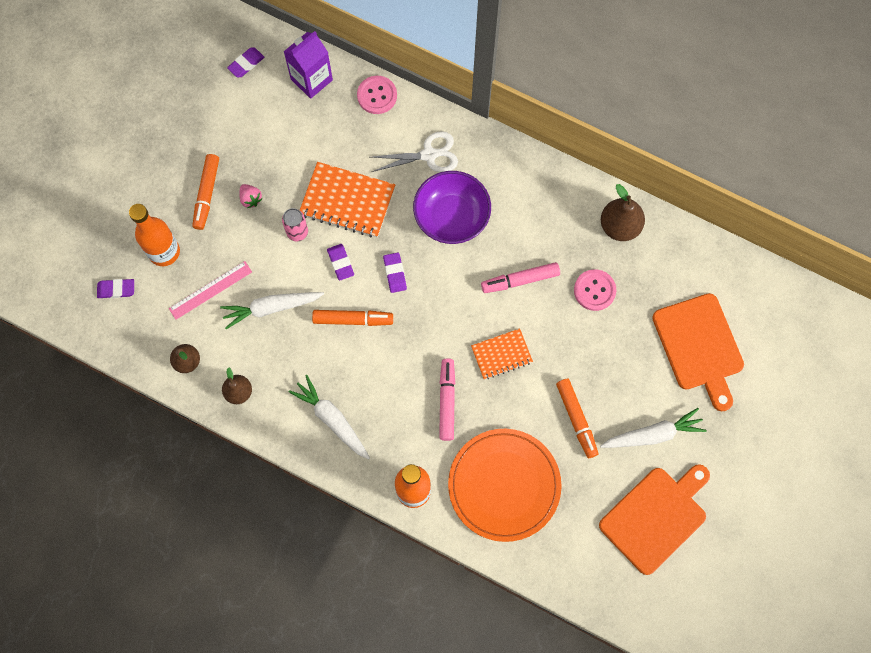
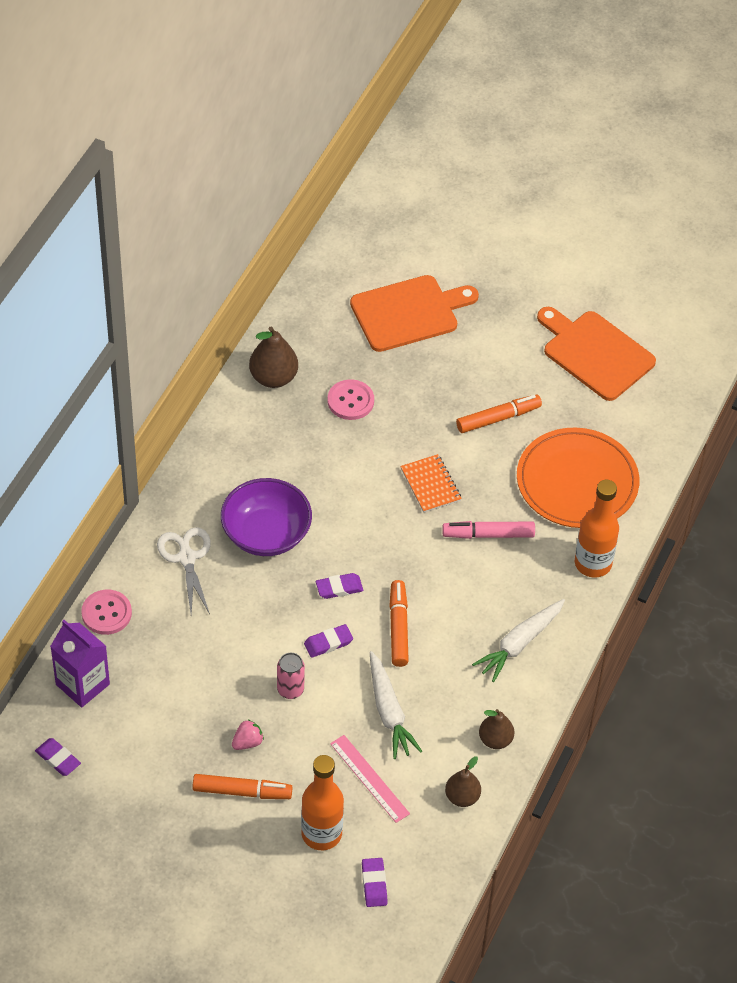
camera: 95 degrees left, 20 degrees down
orange notebook [300,162,395,237] -> none
pink marker [481,262,560,293] -> none
white carrot [600,408,706,448] -> none

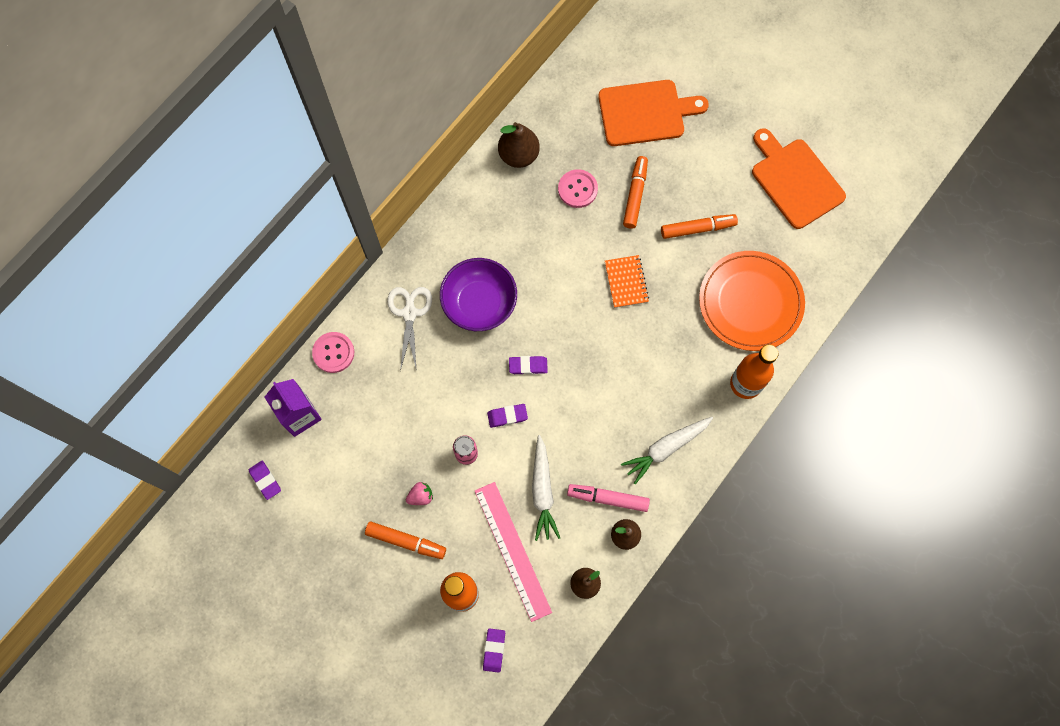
camera: 15 degrees right, 20 degrees up
pink ruler [330,735,410,823] -> pink ruler [475,482,552,622], size x1.53
orange marker [389,580,409,667] -> orange marker moved to [623,156,648,229]
pink marker [442,521,535,539] -> pink marker moved to [567,484,650,512]

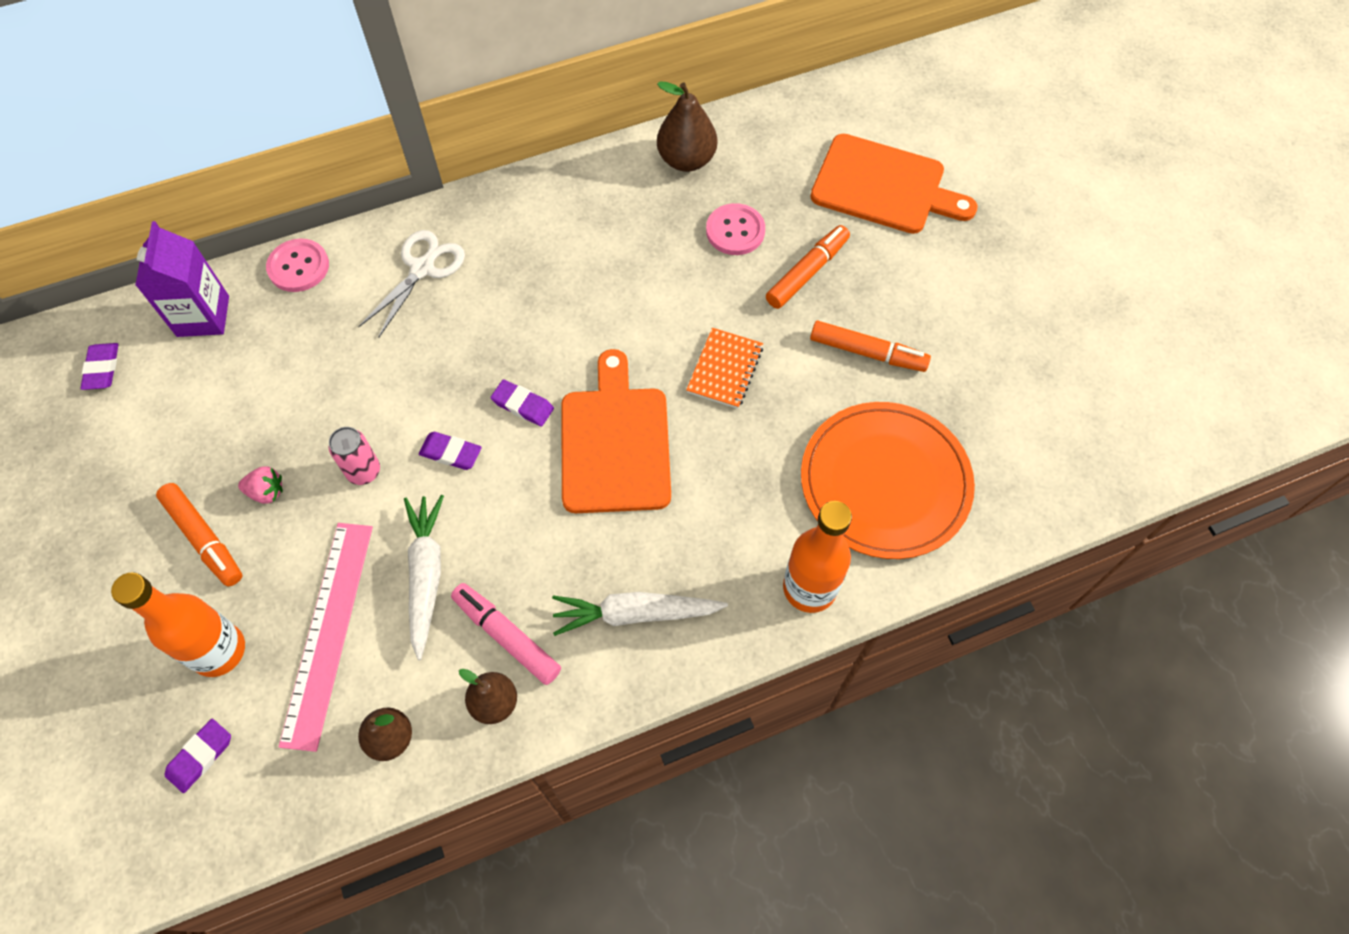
camera: 30 degrees right, 10 degrees down
purple bowl [440,258,517,331] -> none
white carrot [532,435,560,541] -> white carrot turned 150 degrees clockwise [404,495,444,660]
orange cutting board [752,129,846,229] -> orange cutting board moved to [561,349,671,513]

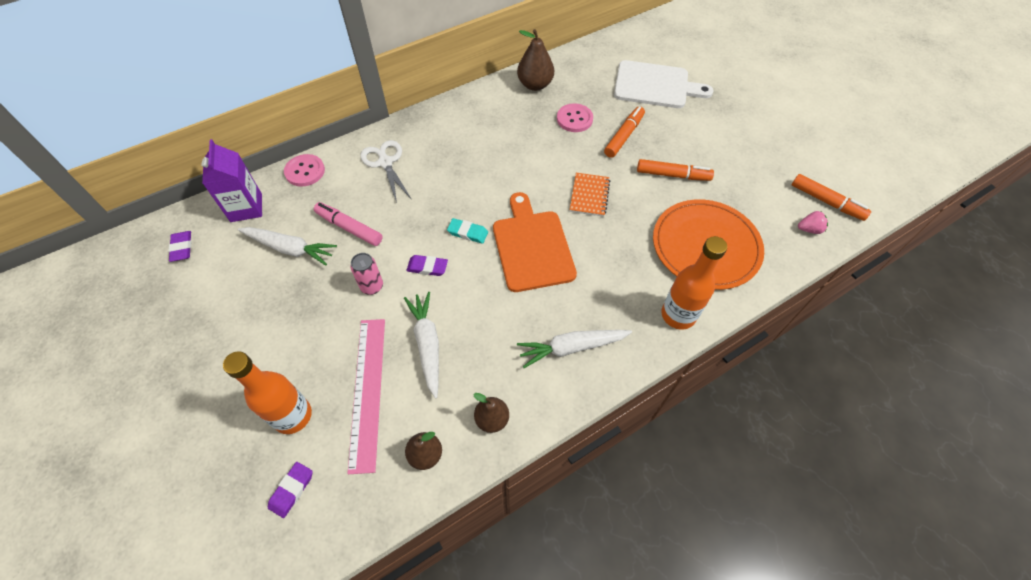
camera: 10 degrees left, 5 degrees down
orange marker [156,483,242,586] -> orange marker moved to [792,174,871,221]
pink strawberry [238,466,283,504] -> pink strawberry moved to [798,211,828,234]
white scissors [358,230,465,338] -> white scissors turned 45 degrees counterclockwise [360,140,412,203]
pink marker [451,583,561,685] -> pink marker moved to [314,202,383,246]
purple eraser [491,379,554,427] -> turquoise eraser [447,218,488,244]
orange cutting board [811,134,978,234] -> white cutting board [614,60,714,108]
none -> white carrot [238,227,337,266]

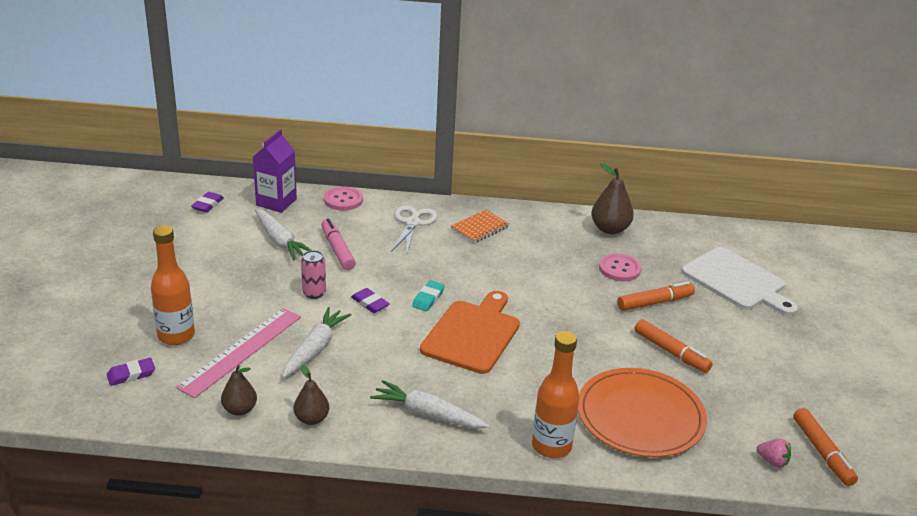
camera: 35 degrees right, 25 degrees down
turquoise eraser [447,218,488,244] -> turquoise eraser turned 60 degrees clockwise [412,280,445,311]
orange notebook [570,173,610,217] -> orange notebook moved to [451,210,509,243]

